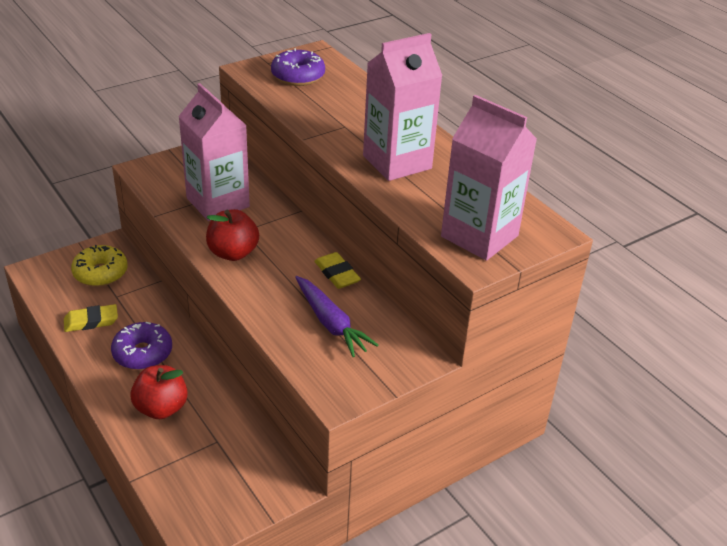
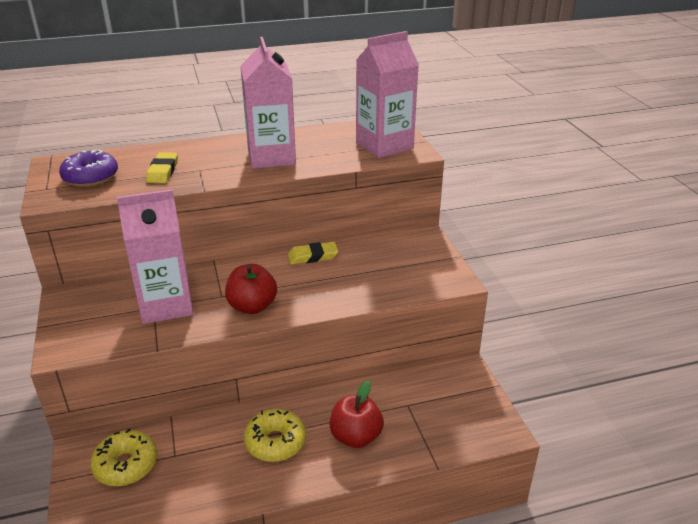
camera: 70 degrees left, 5 degrees down
yellow eraser [64,304,118,332] -> yellow eraser moved to [146,152,178,183]
purple donut [111,322,172,370] -> yellow donut [244,409,306,462]
purple carrot [295,276,378,357] -> none

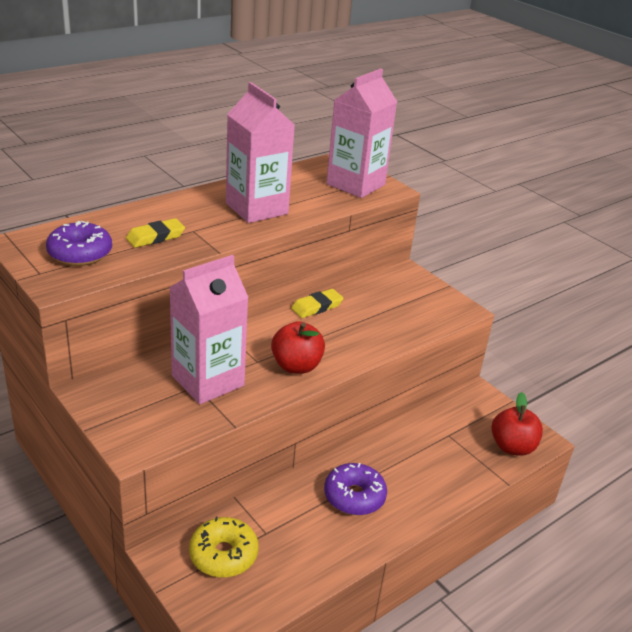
camera: 25 degrees left, 0 degrees up
yellow eraser [146,152,178,183] -> yellow eraser turned 75 degrees clockwise [126,218,185,248]
yellow donut [244,409,306,462] -> purple donut [324,463,387,515]
red apple [330,380,384,448] -> red apple moved to [492,392,543,456]

